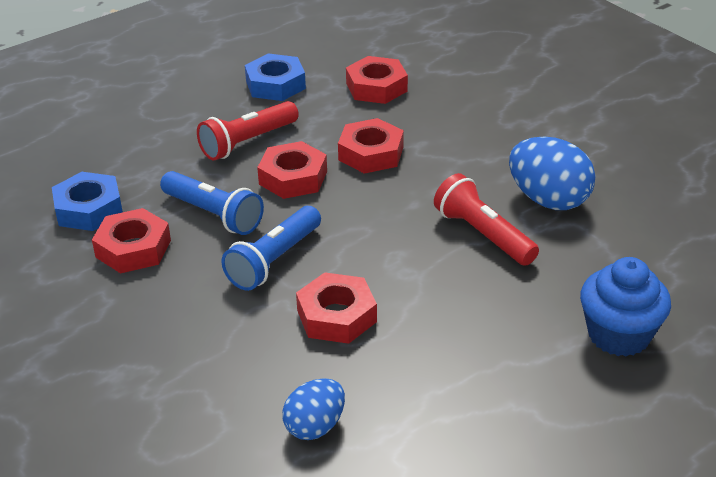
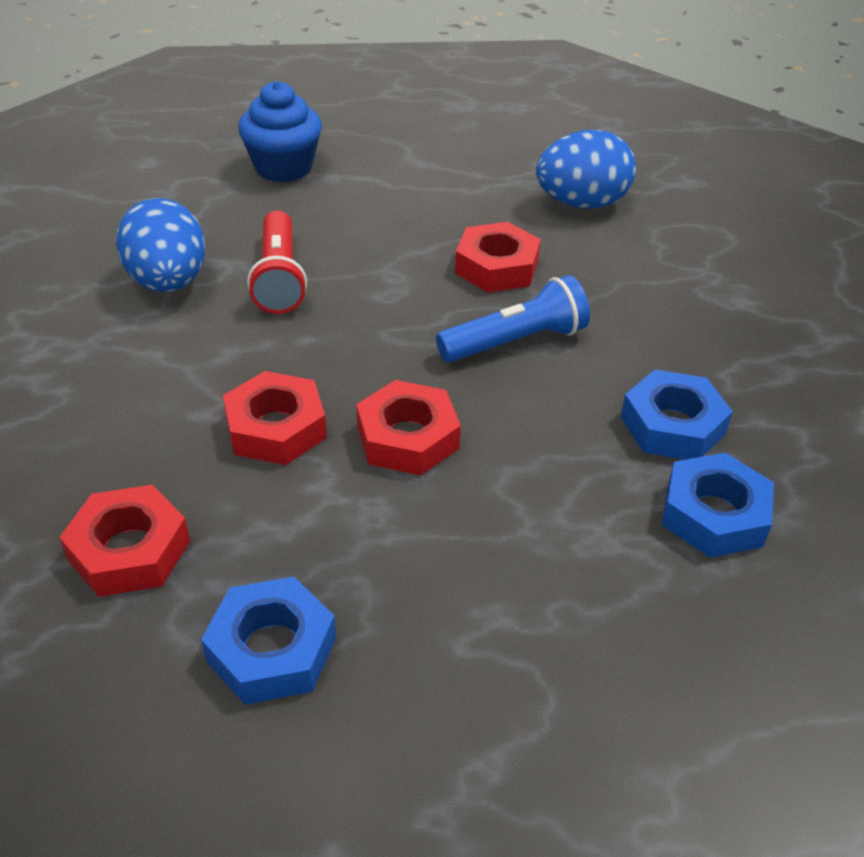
camera: 150 degrees left, 5 degrees up
red nut [92,208,171,273] -> blue nut [621,369,733,460]
blue flashlight [160,171,264,235] -> none
red flashlight [197,101,299,161] -> none
blue egg [282,378,345,440] -> blue egg [536,130,636,209], size x1.60

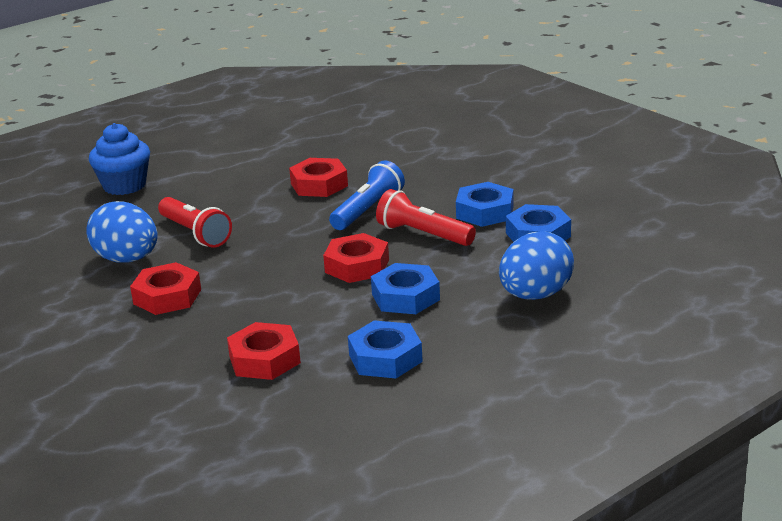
camera: 30 degrees left, 15 degrees down
red nut [223,371,327,465] -> red nut moved to [130,262,201,315]
blue egg [536,130,636,209] -> blue egg moved to [499,231,574,300]
none -> blue nut [371,263,440,314]
none -> red flashlight [376,189,476,246]

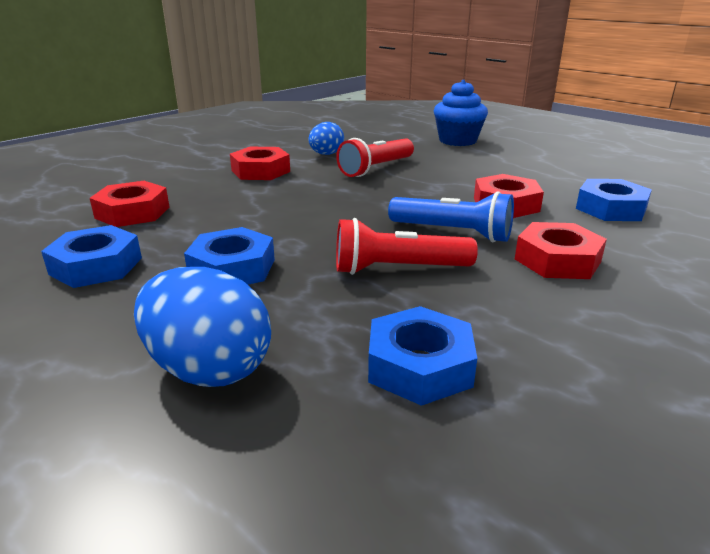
camera: 80 degrees right, 0 degrees up
blue egg [87,201,157,262] -> blue egg [309,122,344,155], size x0.63
red nut [323,233,389,283] -> red nut moved to [515,222,607,279]
red flashlight [376,189,476,246] -> red flashlight turned 120 degrees counterclockwise [336,218,478,275]
blue nut [456,182,514,227] -> blue nut moved to [576,179,652,221]

